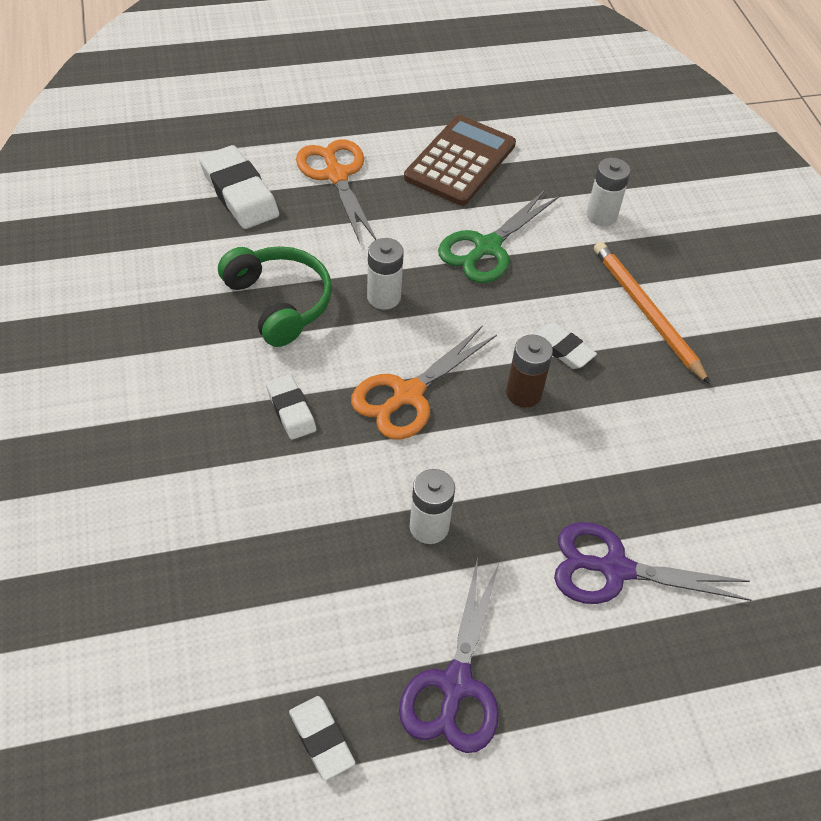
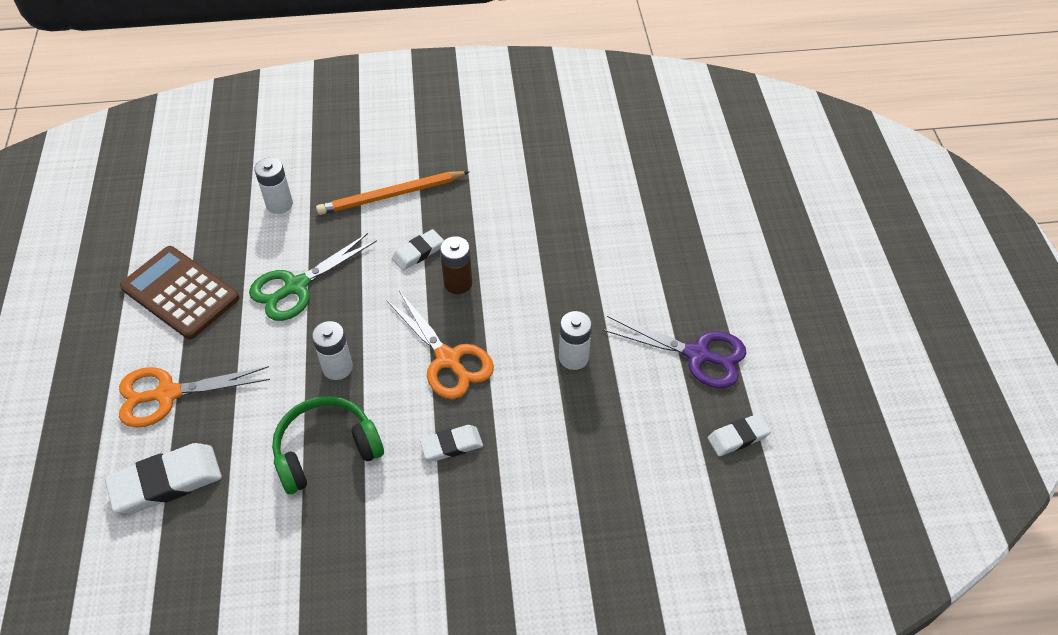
camera: 80 degrees left, 0 degrees up
green scissors [438,189,560,283] -> green scissors turned 90 degrees clockwise [249,233,377,321]
purple scissors [554,522,751,604] -> none

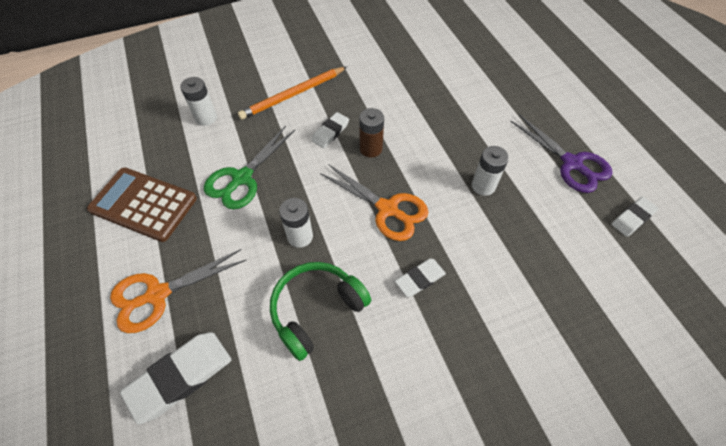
camera: 15 degrees left, 5 degrees up
purple scissors [602,316,746,388] -> purple scissors turned 45 degrees clockwise [510,114,612,193]

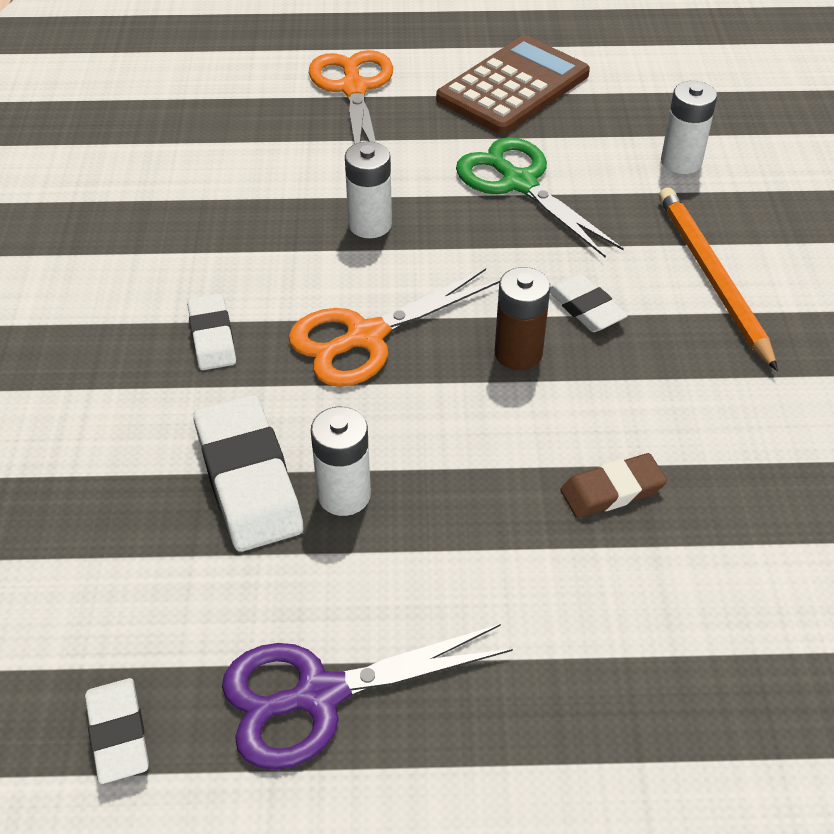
camera: 110 degrees right, 10 degrees down
white eraser [120,332,232,425] -> white eraser moved to [193,395,304,552]
green headphones [270,262,371,361] -> none
none -> brown eraser [560,453,667,518]

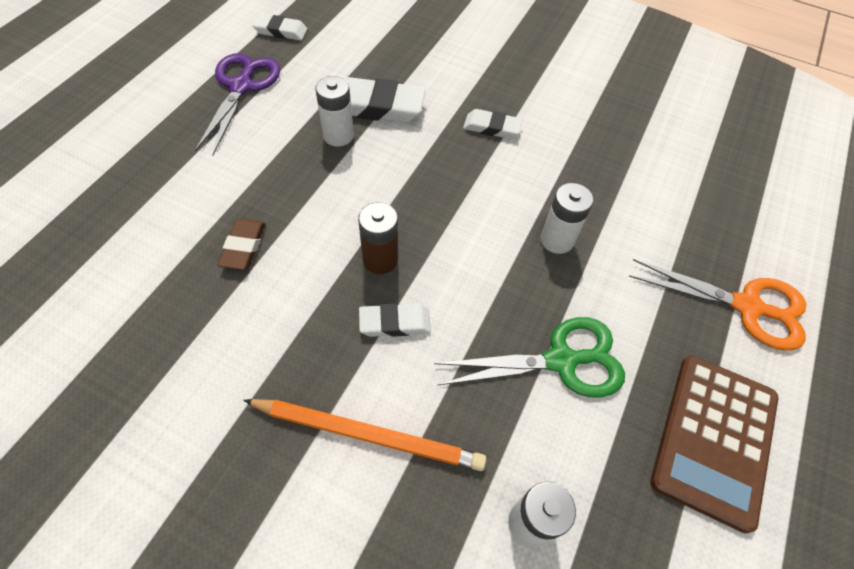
camera: 115 degrees right, 10 degrees up
orange scissors [289,268,500,387] -> none
brown calculator [436,35,590,135] -> brown calculator turned 45 degrees clockwise [650,355,778,533]

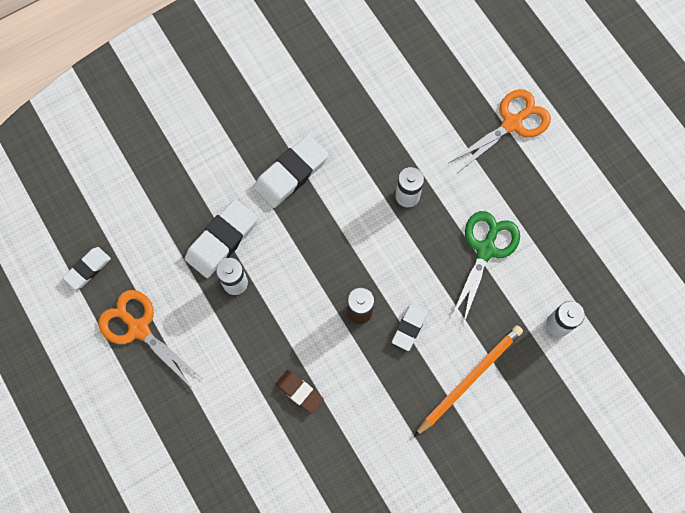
camera: 55 degrees left, 15 degrees up
purple scissors [195,53,280,156] -> orange scissors [98,290,203,388]
white eraser [463,109,522,139] -> white eraser [253,135,328,208], size x1.70
brown calculator [650,355,778,533] -> none

